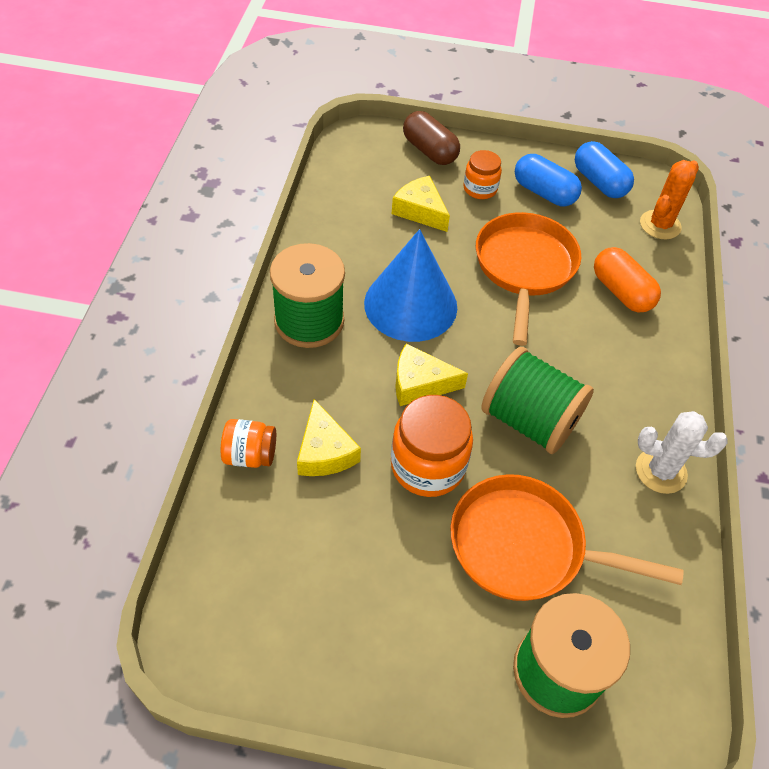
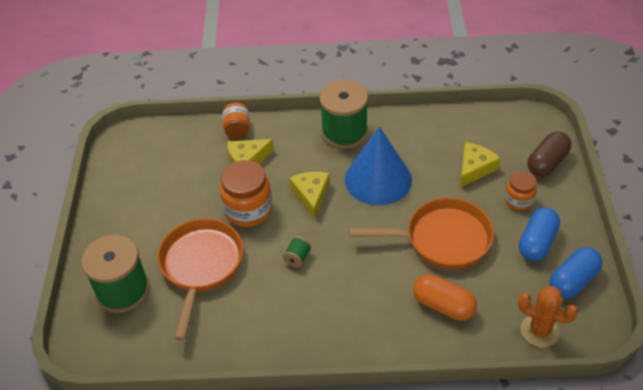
camera: 85 degrees right, 5 degrees down
green spool [481,347,594,454] -> green spool [283,236,312,268], size x0.40
orange capsule [594,247,661,312] -> orange capsule turned 75 degrees clockwise [413,274,477,321]
white cactus [636,411,727,494] -> none

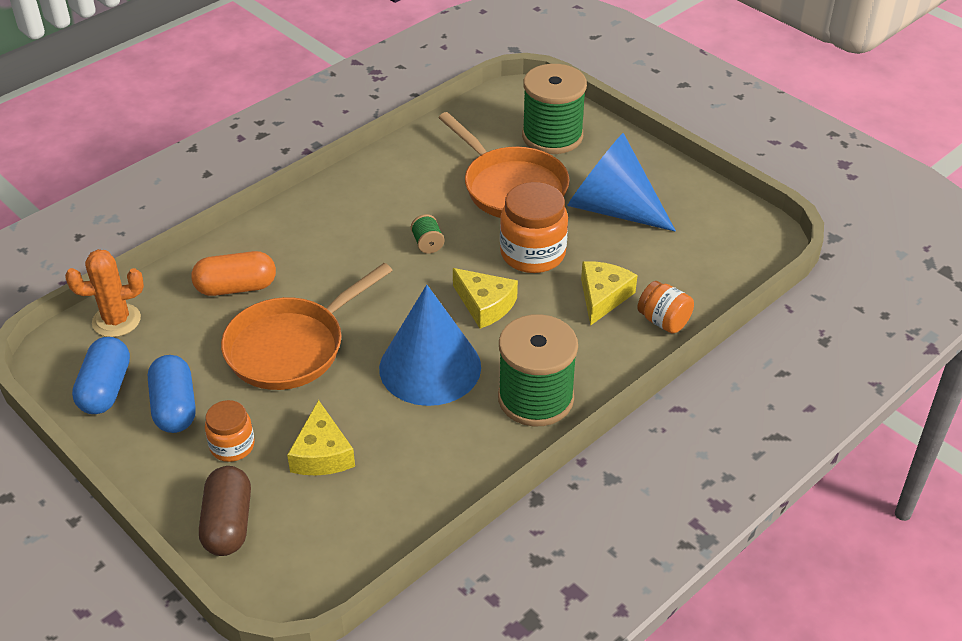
camera: 135 degrees right, 5 degrees down
none -> blue cone [567,133,676,231]

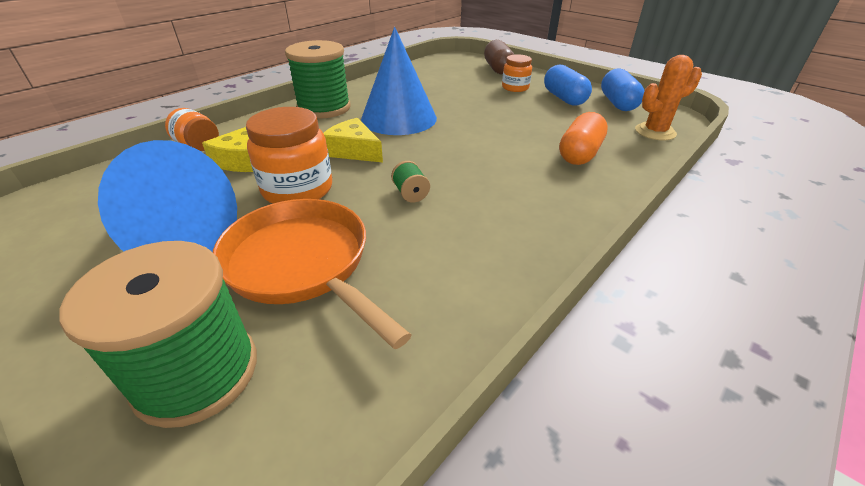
camera: 175 degrees right, 5 degrees down
orange capsule [191,251,276,296] -> orange capsule turned 45 degrees counterclockwise [559,112,608,165]
orange pan [221,263,393,390] -> none
yellow cheese [287,400,355,475] -> none

